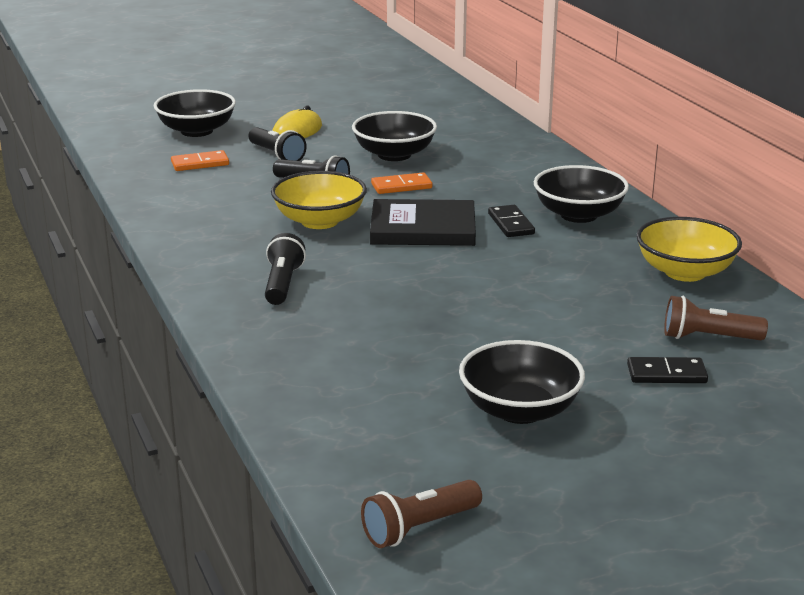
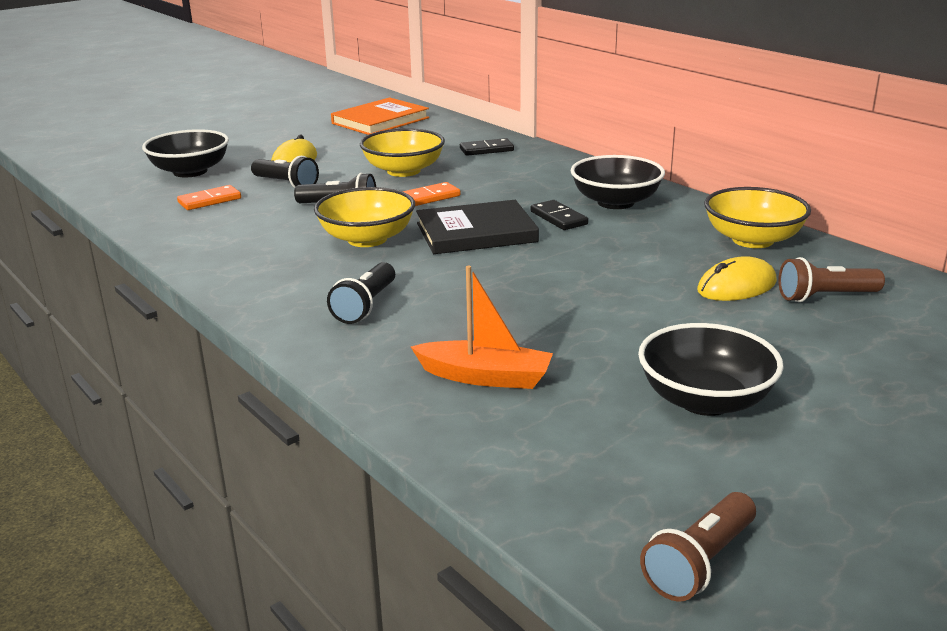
camera: 15 degrees left, 0 degrees up
black flashlight [265,233,306,305] -> black flashlight turned 150 degrees counterclockwise [327,262,395,324]
black bowl [352,111,437,161] -> yellow bowl [360,128,445,177]
black domino [627,357,708,383] -> black domino moved to [460,138,514,156]
none -> orange book [331,97,429,135]
none -> orange boat [411,266,553,389]
none -> yellow mouse [697,256,777,301]

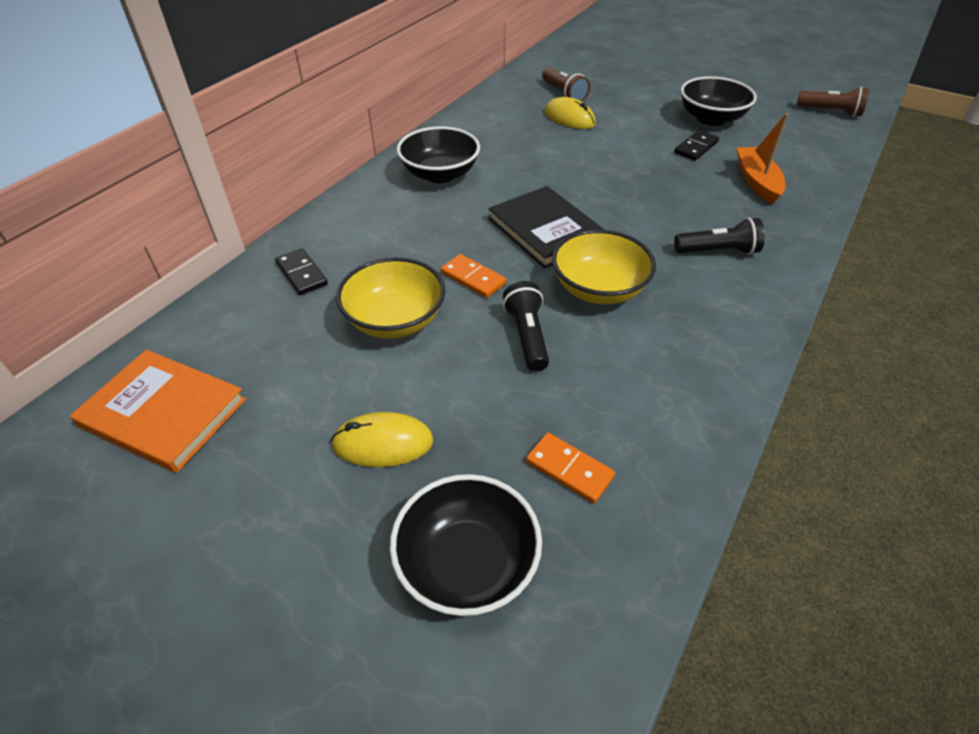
camera: 110 degrees left, 20 degrees up
black flashlight [251,156,319,188] -> none
black domino [530,200,588,230] -> black domino moved to [674,130,719,161]
yellow bowl [704,187,811,248] -> none

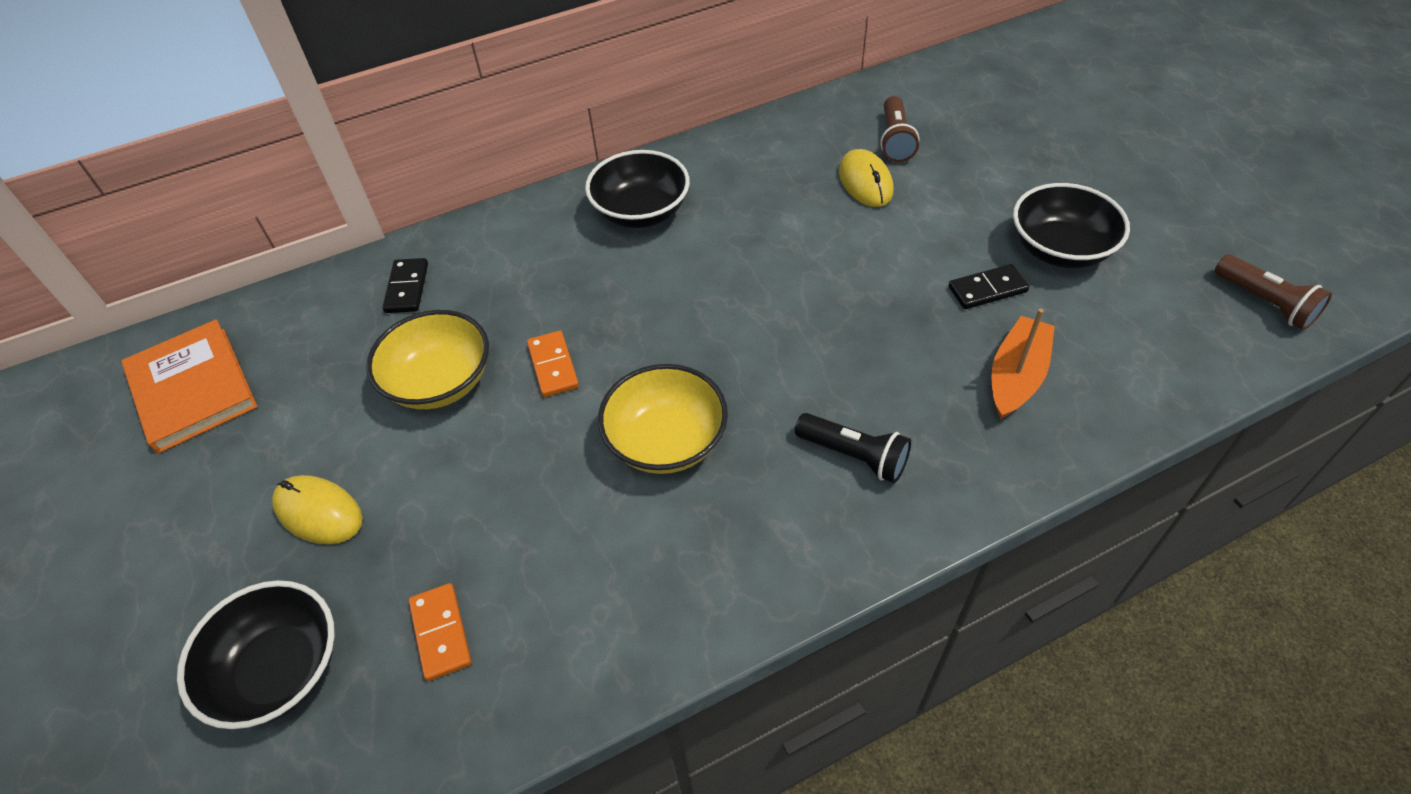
camera: 35 degrees right, 5 degrees up
black book [488,186,605,269] -> none
black flashlight [503,281,549,371] -> none

